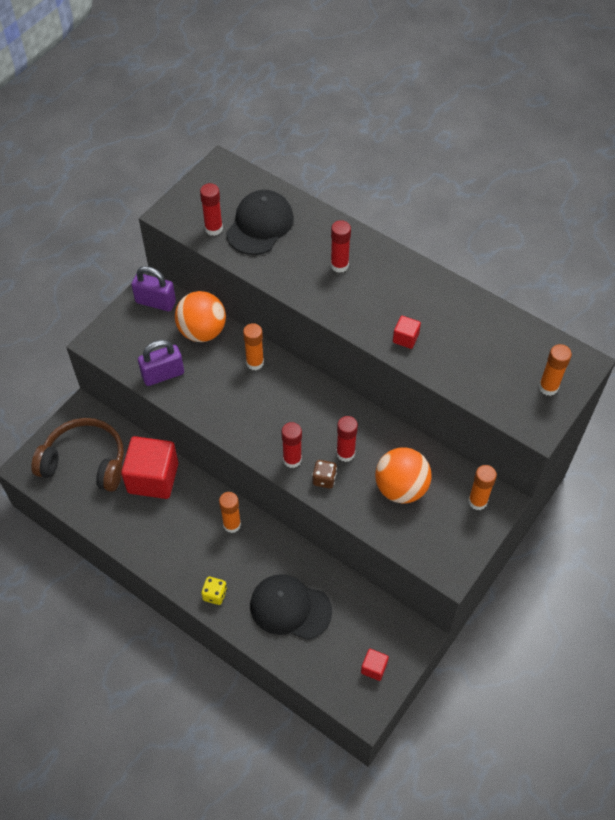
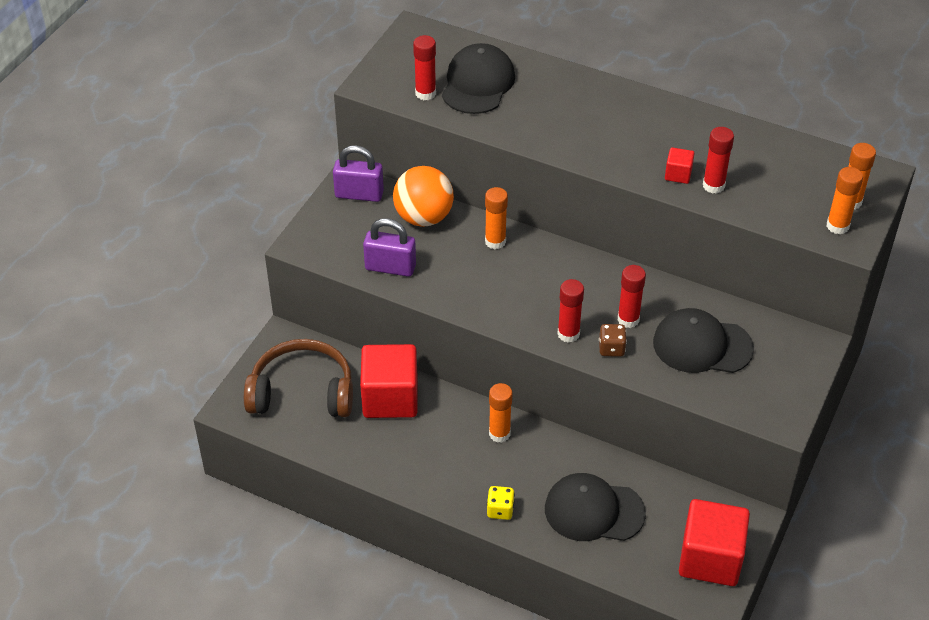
camera: 10 degrees left, 10 degrees down
purple padlock [138,340,184,386] -> purple padlock turned 45 degrees clockwise [363,218,416,277]
red glue stick [330,220,351,273] -> red glue stick moved to [703,127,734,194]
red cube [361,648,389,681] -> red cube [679,499,750,586], size x2.26
orange ball [375,447,431,504] -> black cap [653,308,754,373]
orange glue stick [468,465,497,510] -> orange glue stick moved to [827,167,863,235]

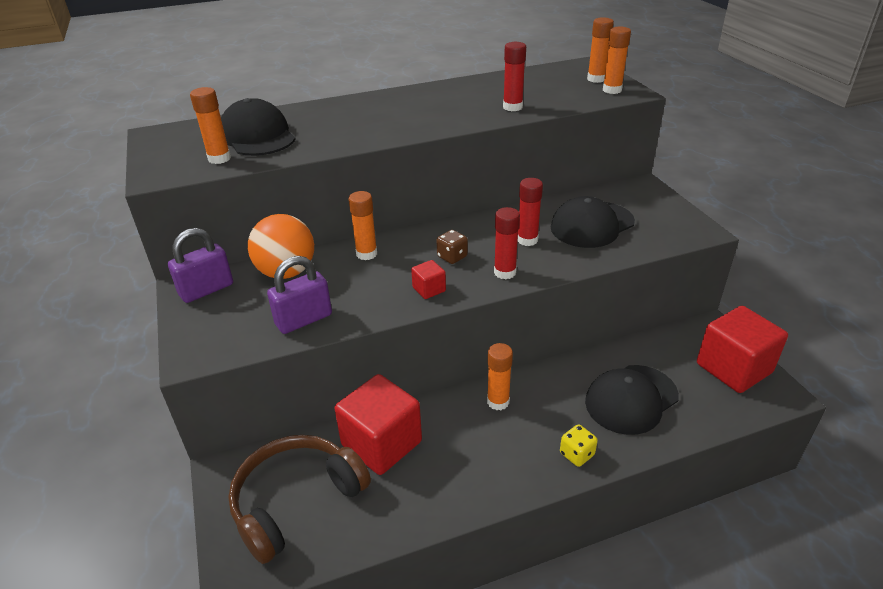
camera: 45 degrees left, 10 degrees down
red glue stick [413,35,436,100] -> orange glue stick [190,87,231,164]
brown dice [599,324,627,357] -> brown dice moved to [436,230,468,264]
red cube [665,147,695,184] -> red cube moved to [411,260,446,299]

